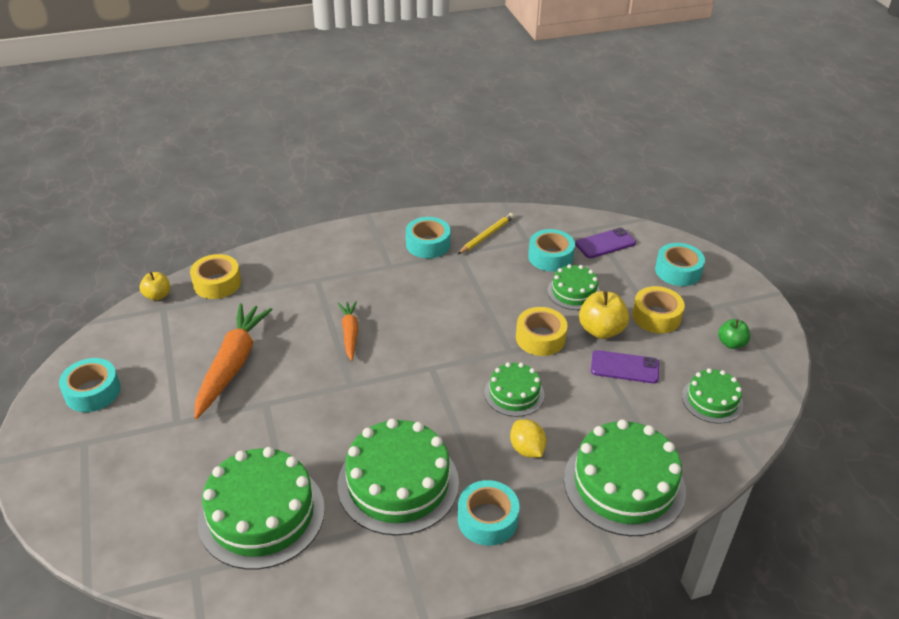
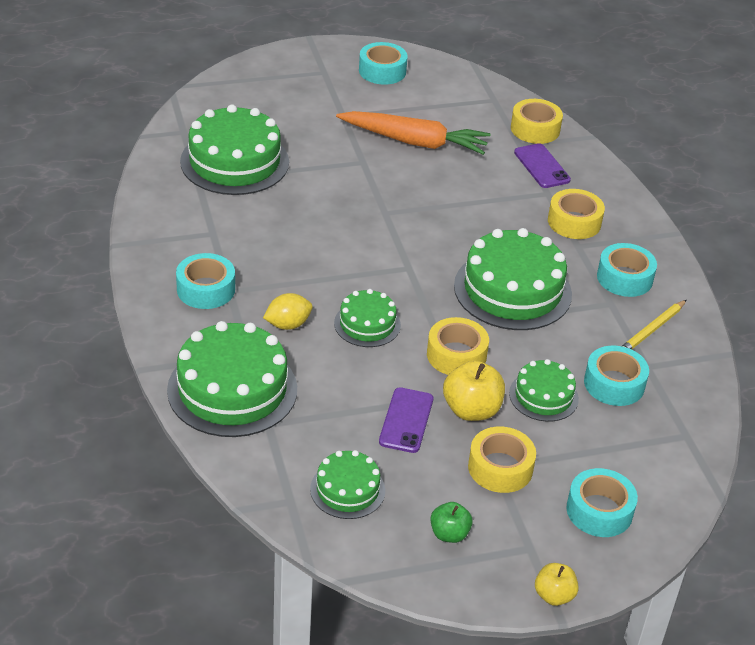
camera: 90 degrees right, 0 degrees up
yellow apple [140,272,170,301] -> yellow apple moved to [535,563,579,606]
orange carrot [338,301,358,361] -> none
green cake [338,419,459,536] -> green cake moved to [454,228,572,330]
yellow pencil [458,213,514,254] -> yellow pencil turned 90 degrees clockwise [622,300,686,350]
purple phone [575,228,636,258] -> purple phone moved to [514,143,571,188]
none -> yellow tape [548,189,605,239]

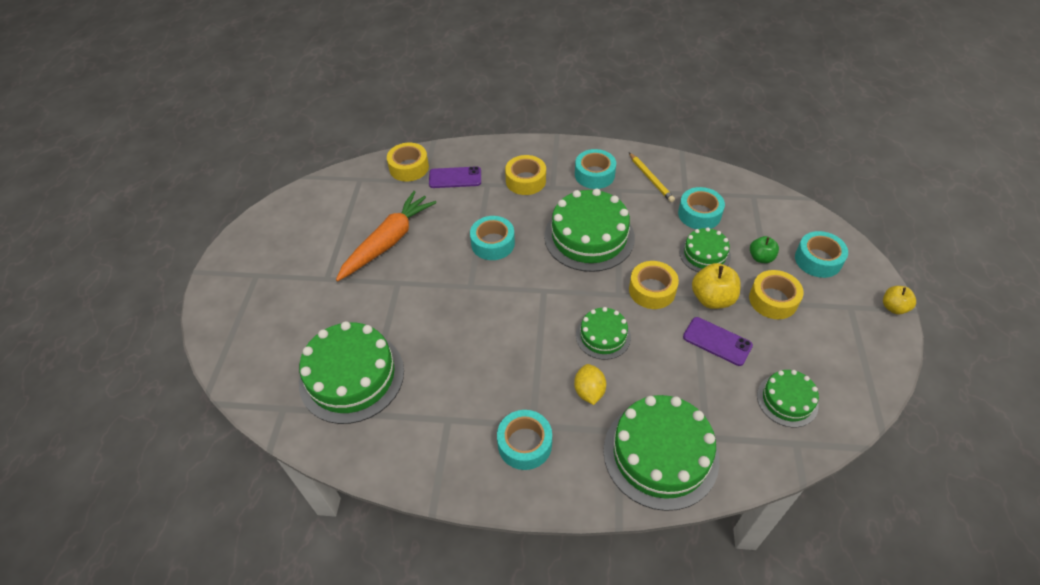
camera: 65 degrees left, 10 degrees up
turquoise tape [359,42,408,85] -> turquoise tape moved to [470,216,515,260]
green apple [430,502,473,543] -> green apple moved to [750,236,779,263]

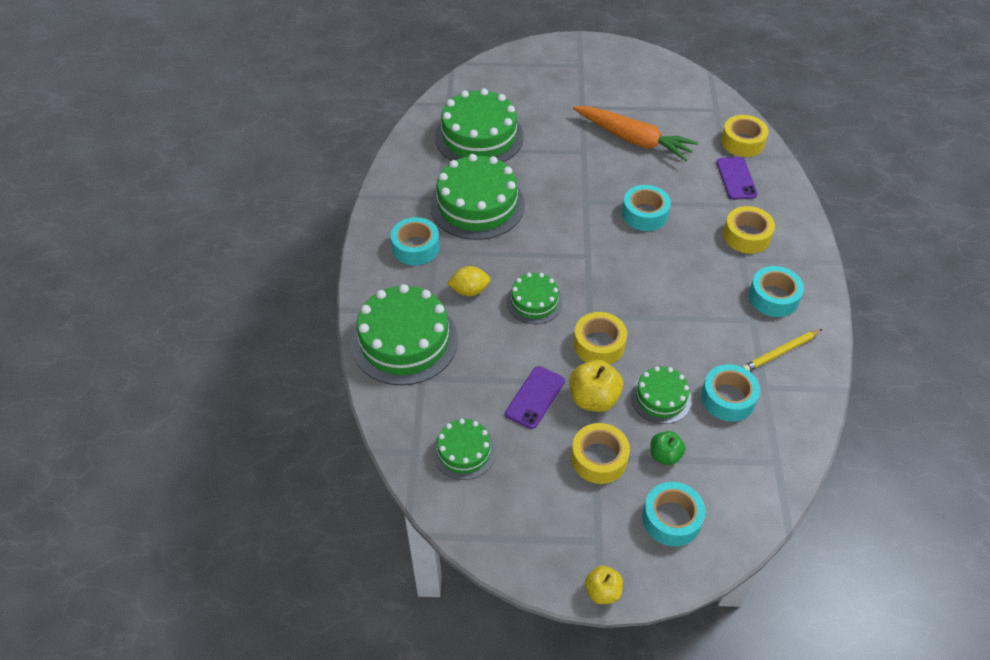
camera: 85 degrees right, 0 degrees up
green cake [544,189,635,272] -> green cake moved to [430,154,525,240]

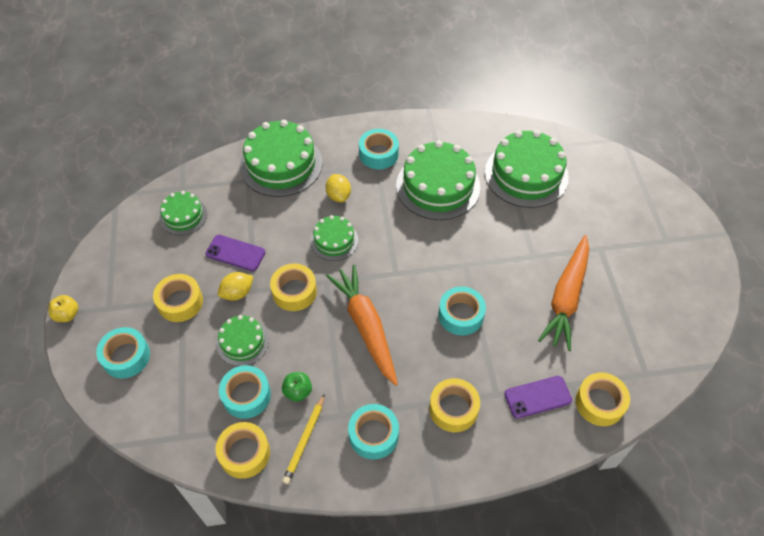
camera: 80 degrees right, 5 degrees up
yellow apple [569,360,623,412] -> yellow lemon [218,272,253,301]
green apple [650,431,685,465] -> green apple moved to [282,372,312,402]
yellow pencil [742,329,823,371] -> yellow pencil turned 120 degrees counterclockwise [282,394,325,484]
none -> yellow tape [216,422,270,479]
none -> orange carrot [326,264,398,386]

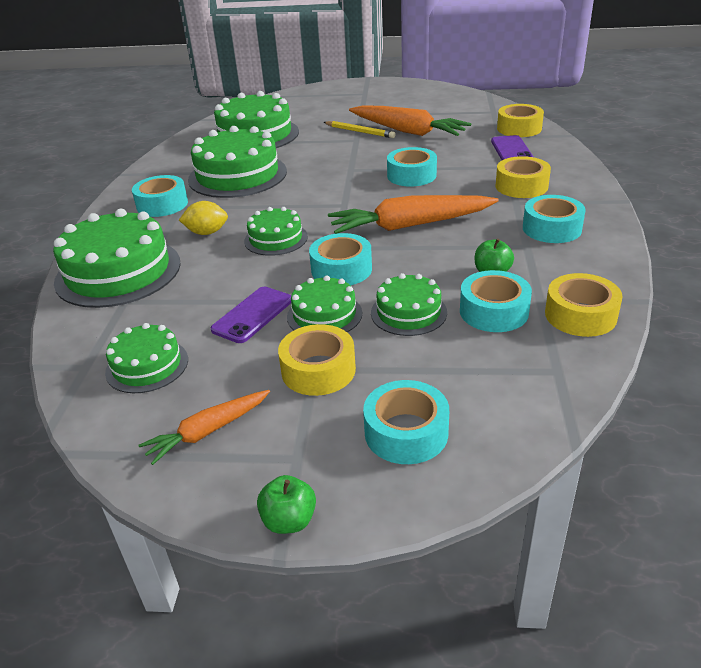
camera: 75 degrees left, 20 degrees down
yellow apple [48,295,78,322] -> green apple [257,475,316,534]
yellow lemon [218,272,253,301] -> green cake [287,275,362,332]
yellow tape [270,264,317,311] -> turquoise tape [309,233,372,285]
yellow pencil [282,394,325,484] -> yellow pencil moved to [324,121,396,138]
none -> orange carrot [139,390,270,465]

